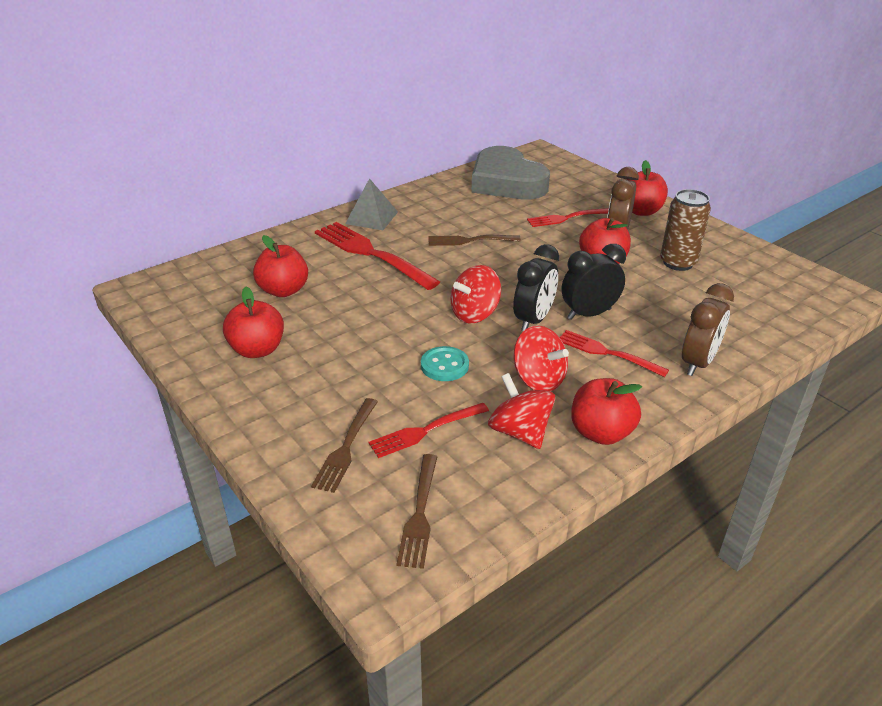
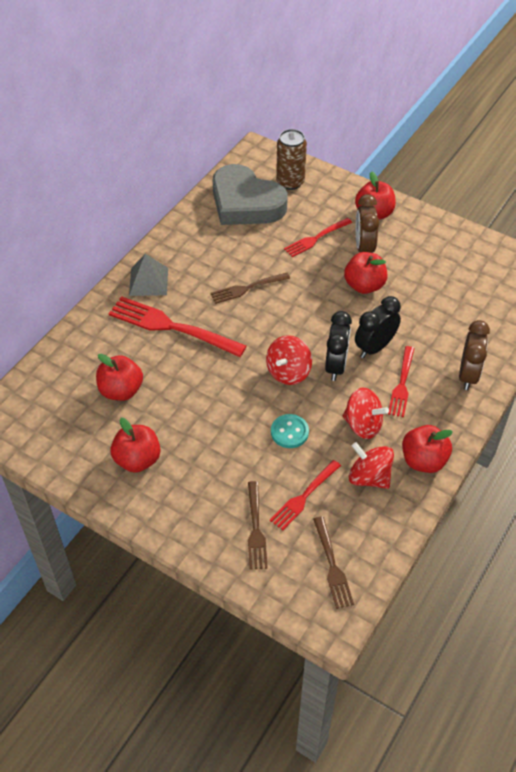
camera: 20 degrees left, 15 degrees up
red fork [560,330,669,377] -> red fork turned 90 degrees counterclockwise [388,346,415,417]
brown can [660,189,711,271] -> brown can moved to [276,129,307,190]

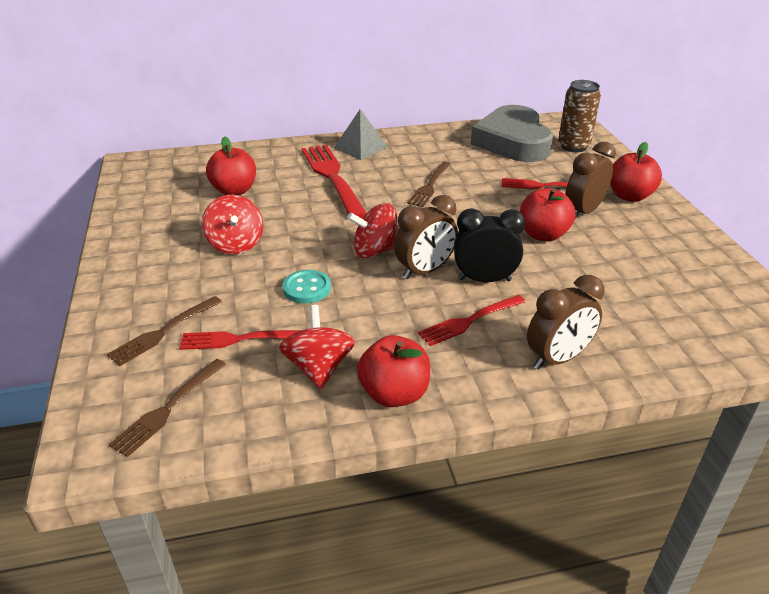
camera: 45 degrees right, 15 degrees down
red apple [110,418,160,473] -> none
brown fork [210,273,290,304] -> brown fork turned 90 degrees counterclockwise [407,162,451,207]
black clock [325,311,352,381] -> brown clock [394,195,458,279]
red spinning top [343,387,389,439] -> red spinning top moved to [202,195,263,254]

